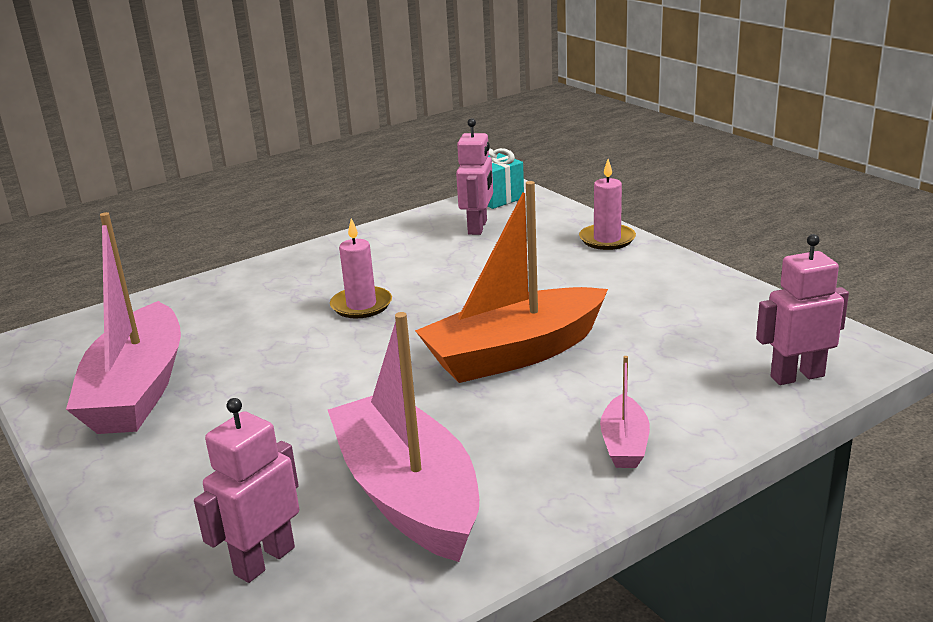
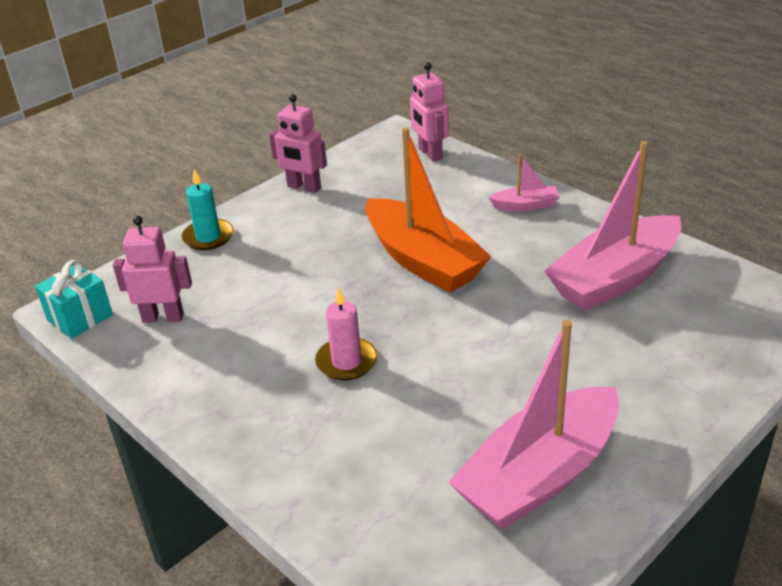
camera: 100 degrees left, 10 degrees up
pink boat [66,212,181,434] -> pink boat turned 150 degrees clockwise [448,320,619,530]
pink robot [194,398,299,583] -> pink robot moved to [269,94,327,193]
pink candle [579,159,636,250] -> turquoise candle [181,169,234,250]

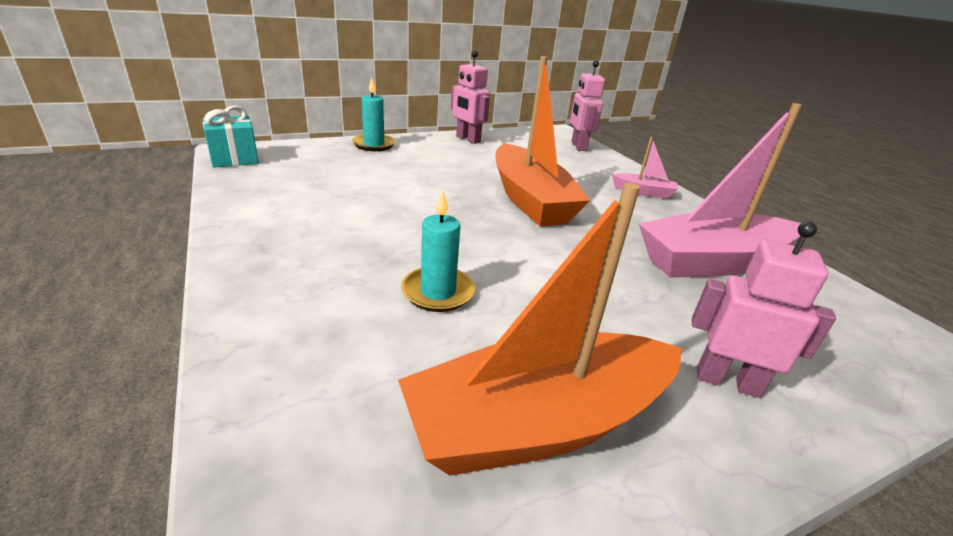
camera: 15 degrees right, 5 degrees down
pink robot [113,216,192,323] -> pink robot moved to [692,221,836,398]
pink candle [315,287,378,380] -> none
pink boat [448,320,619,530] -> orange boat [398,183,682,476]
none -> turquoise candle [401,191,475,312]

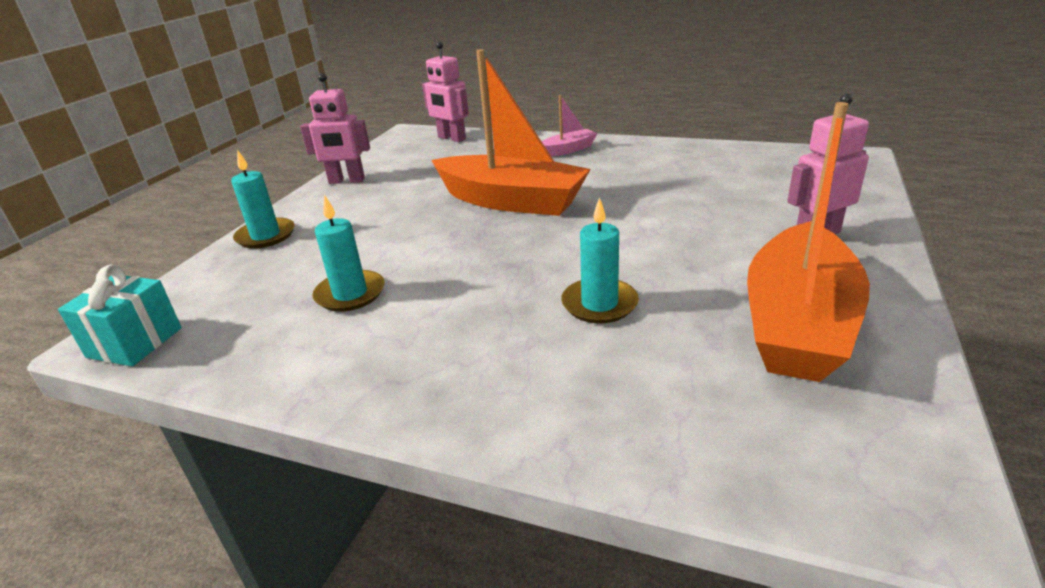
camera: 40 degrees left, 0 degrees up
pink boat [638,103,802,278] -> none
none -> turquoise candle [312,195,385,312]

